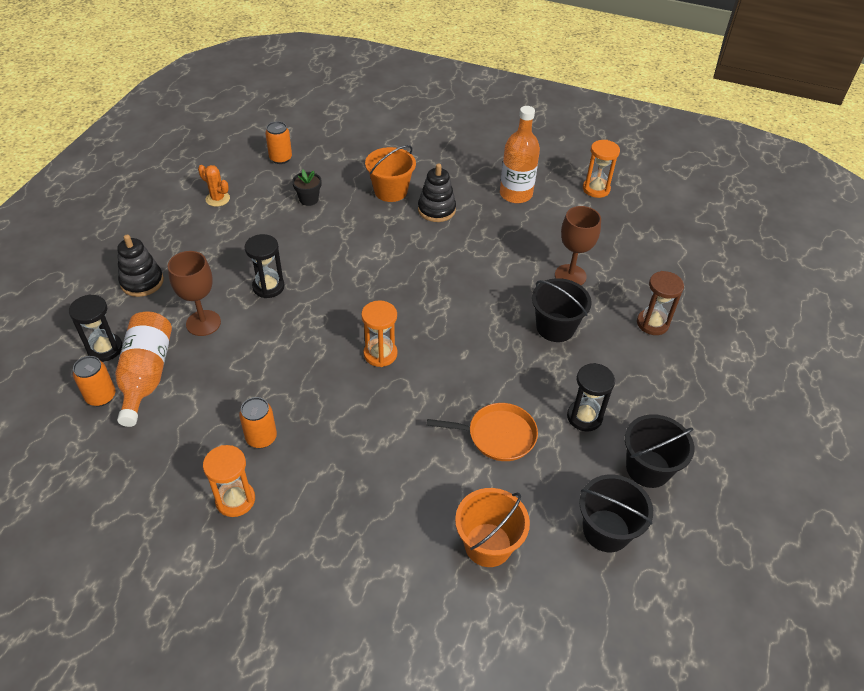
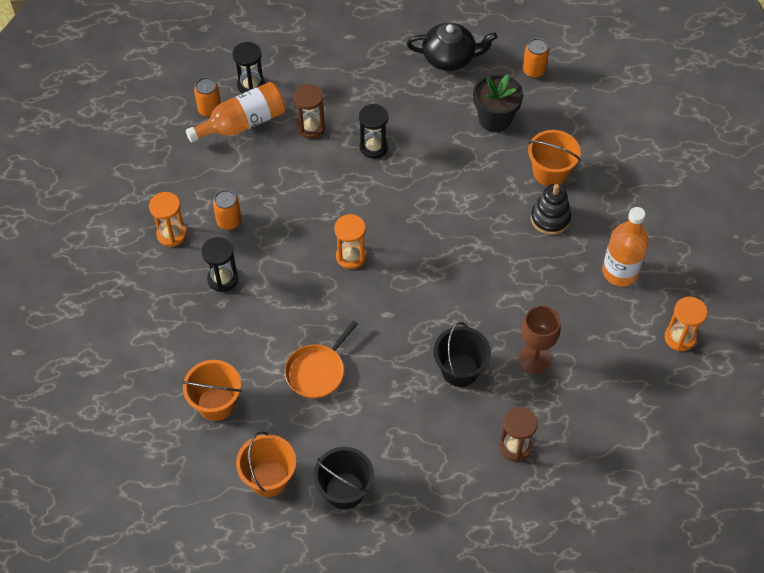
camera: 65 degrees right, 10 degrees up
black stacking toy [117,235,164,297] -> none
brown goblet [168,251,221,336] -> brown hourglass [294,84,325,139]
orange cactus [198,165,230,207] -> black teapot [407,23,497,71]
black flower pot [292,170,321,206] -> black flower pot [473,74,523,132], size x1.73
orange pan [427,403,538,461] -> orange pan turned 60 degrees clockwise [285,320,358,398]
black hourglass [567,363,615,431] -> black hourglass moved to [201,237,238,292]
black bucket [579,474,653,552] -> orange bucket [236,431,296,497]

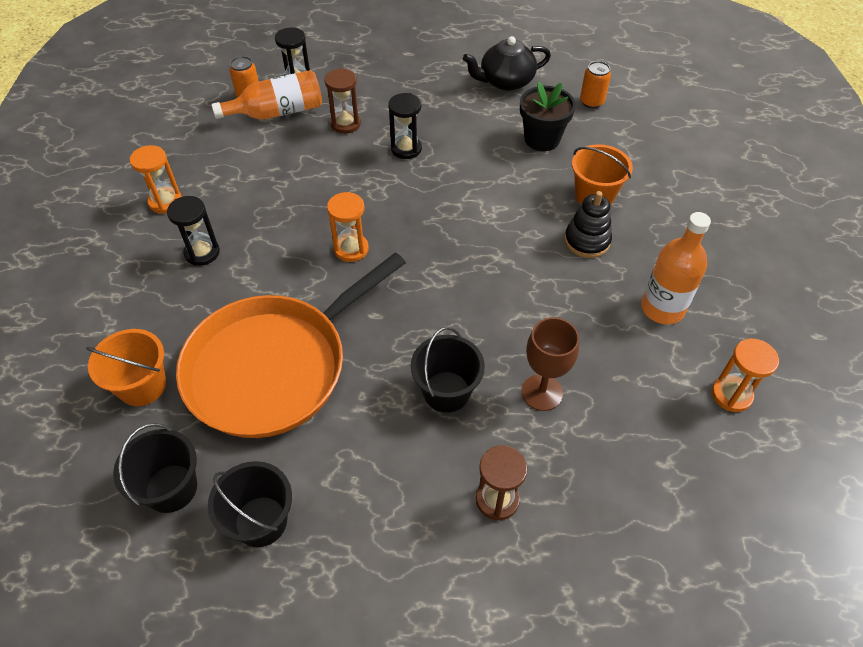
camera: 10 degrees right, 5 degrees down
orange can [213,190,242,230] -> none
orange bucket [236,431,296,497] -> black bucket [113,423,197,513]
orange pan [285,320,358,398] -> orange pan [176,252,406,438], size x2.21
black teapot [407,23,497,71] -> black teapot turned 150 degrees clockwise [463,36,551,91]

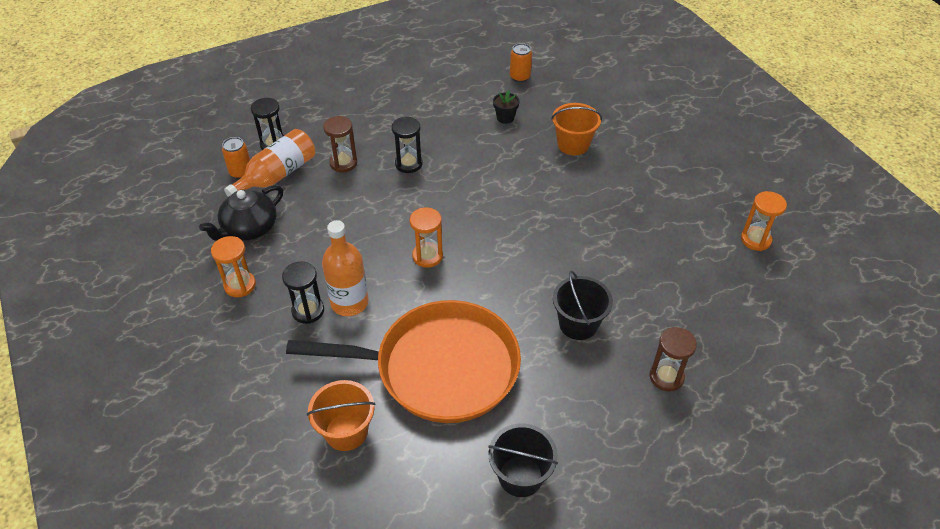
camera: 30 degrees left, 5 degrees down
black bucket [113,423,197,513] -> none
orange pan [176,252,406,438] -> orange pan turned 105 degrees counterclockwise [286,300,521,423]
black teapot [463,36,551,91] -> black teapot moved to [199,185,283,241]
black flower pot [520,81,576,151] -> black flower pot [493,90,520,124], size x0.58
brown goblet [521,317,579,411] -> none
black stacking toy [564,191,612,258] -> none
orange bottle [641,212,711,324] -> orange bottle moved to [322,220,368,316]

